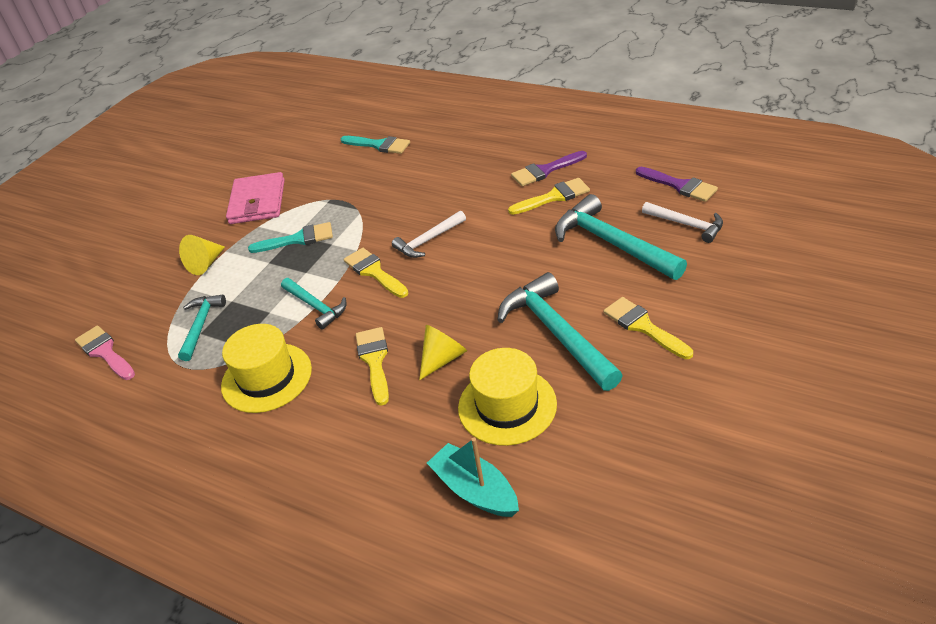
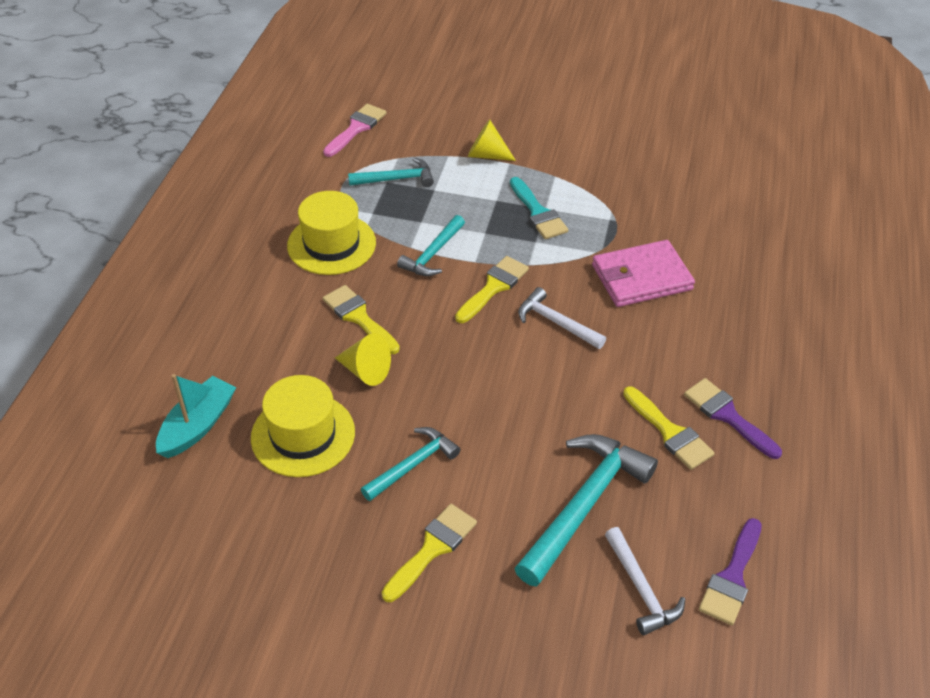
camera: 70 degrees right, 5 degrees up
pink wallet [226,172,285,224] -> pink wallet moved to [592,240,695,307]
turquoise brush [341,136,410,154] -> none
yellow brush [356,327,389,406] -> yellow brush turned 105 degrees counterclockwise [323,285,400,354]
turquoise hammer [498,272,623,391] -> turquoise hammer [361,427,461,501], size x0.58
white hammer [642,202,723,243] -> white hammer turned 45 degrees counterclockwise [605,527,685,635]

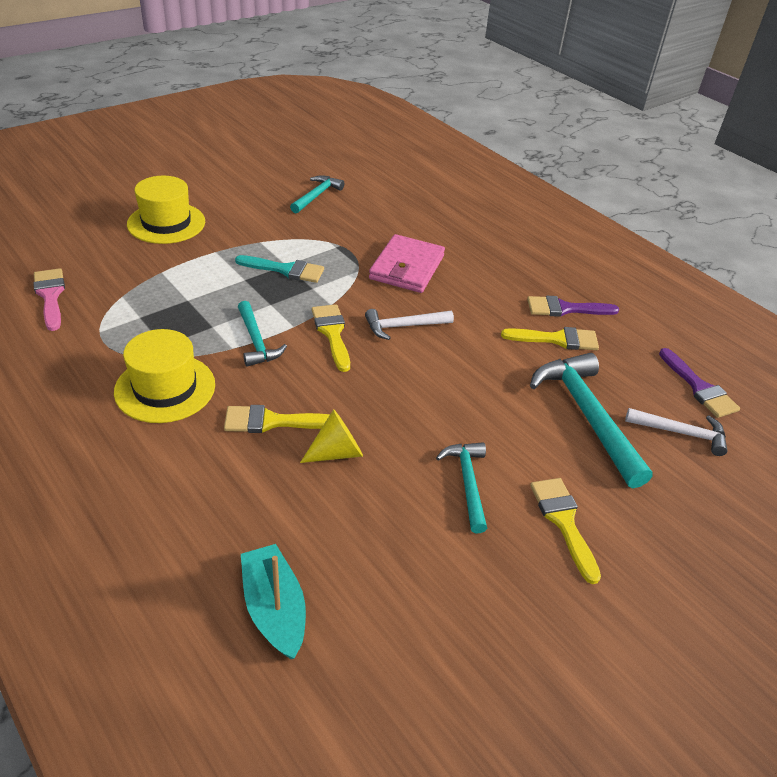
camera: 55 degrees left, 5 degrees down
yellow hat [251,375,355,477] -> yellow hat moved to [127,176,205,244]
turquoise hammer [348,158,434,187] -> turquoise hammer moved to [290,175,344,213]
yellow cone [468,119,516,161] -> none

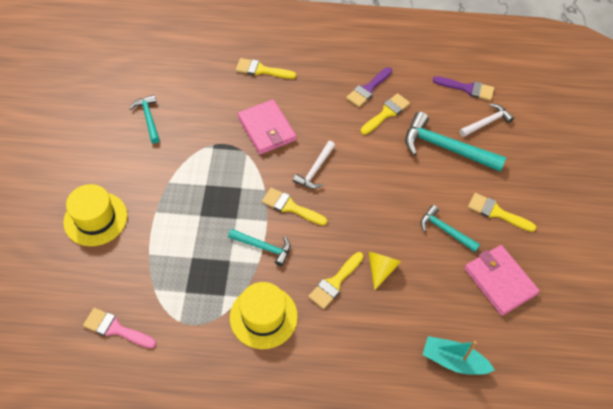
camera: 45 degrees left, 15 degrees up
turquoise brush [235,255,324,283] -> none
none -> yellow brush [236,58,296,79]
none -> pink wallet [464,245,540,316]

